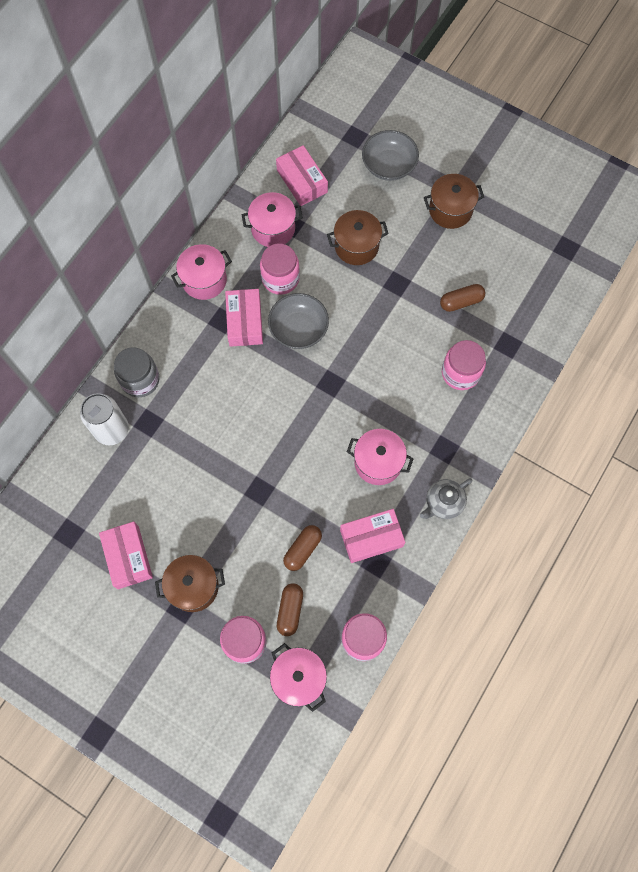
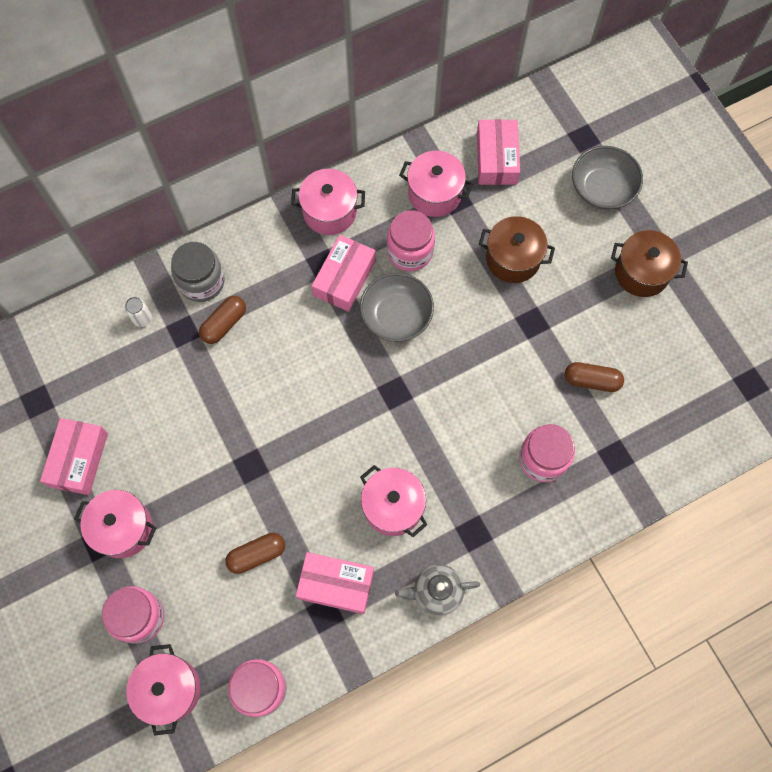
camera: 30 degrees right, 0 degrees up
white can [80,393,129,445] -> white can [125,297,152,327], size x0.48
brown pot [155,555,225,612] -> pink pot [74,490,156,558]
brown capsule [277,583,303,636] -> brown capsule moved to [199,296,246,344]

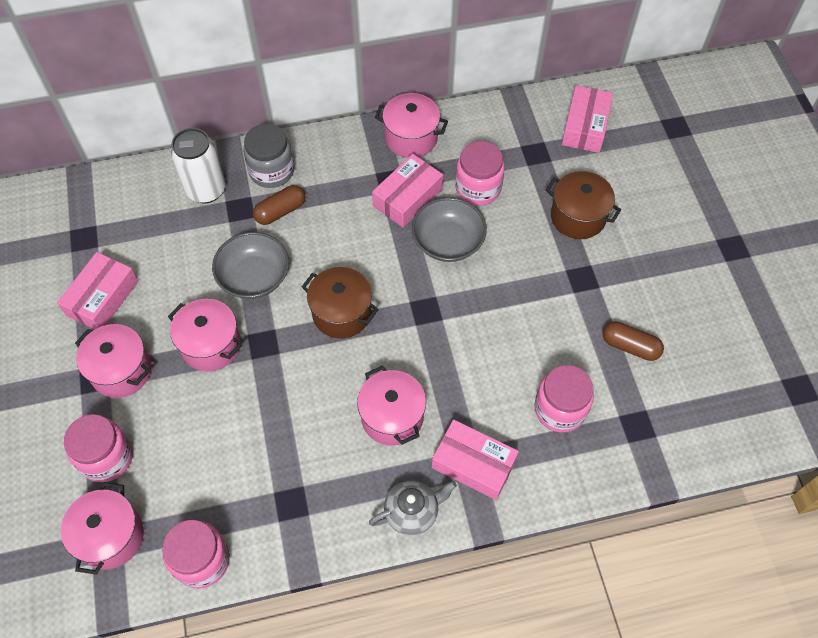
camera: 15 degrees right, 10 degrees down
white can [125,297,152,327] -> white can [171,128,226,203], size x2.09
brown capsule [225,533,285,574] -> none
pink box [296,552,374,614] -> pink box moved to [432,419,519,500]
grey teapot [395,564,480,616] -> grey teapot turned 150 degrees clockwise [369,480,457,535]
pink pot [399,151,473,217] -> pink pot moved to [168,299,242,371]
grey bowl [572,146,643,210] -> grey bowl moved to [212,232,289,299]
brown pot [611,230,688,297] -> brown pot moved to [302,267,379,339]

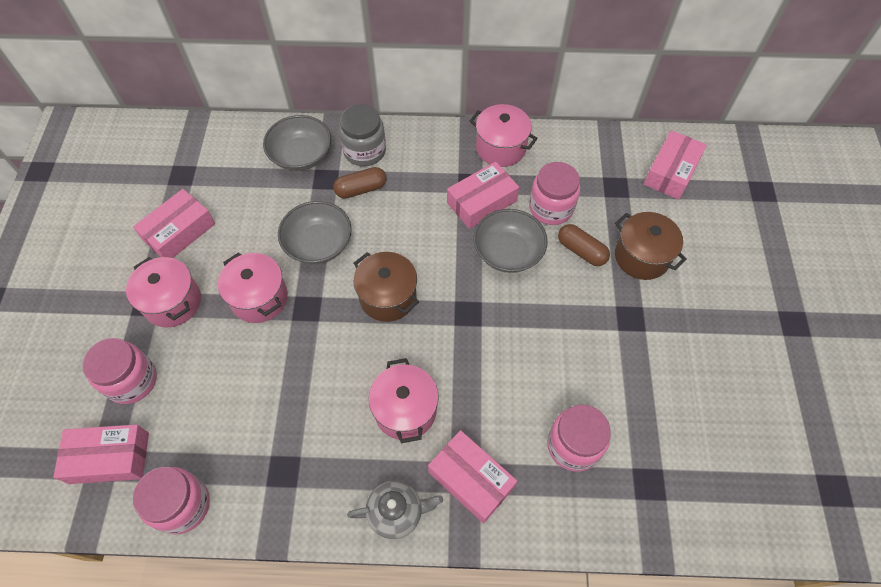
camera: 15 degrees right, 0 degrees up
pink pot [61,482,144,575] -> pink box [53,424,149,484]
white can [171,128,226,203] -> grey bowl [263,115,331,171]
brown capsule [603,321,664,361] -> brown capsule moved to [558,224,610,266]

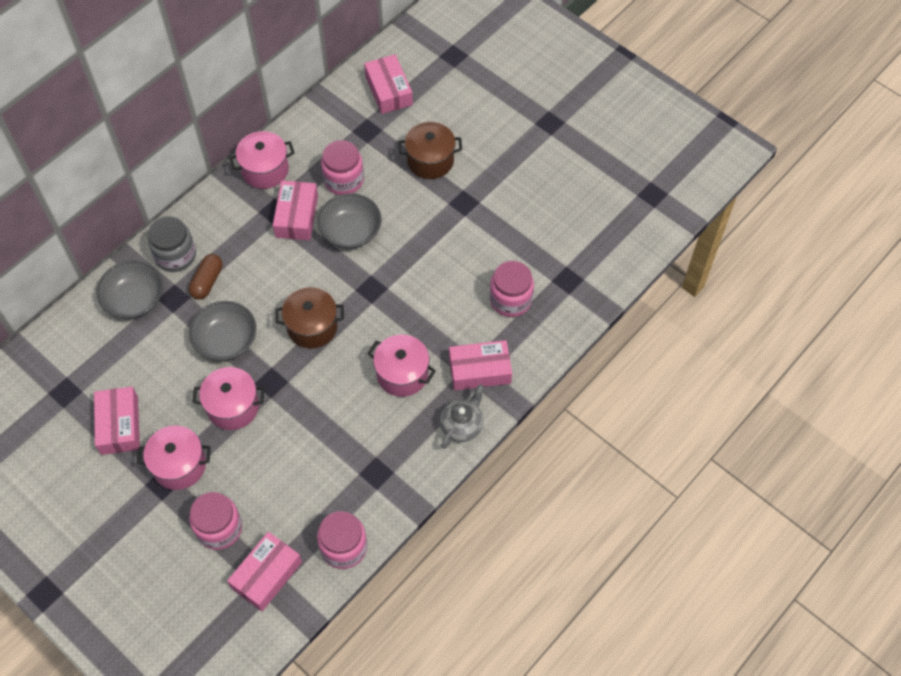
camera: 50 degrees left, 0 degrees up
brown capsule [558,224,610,266] -> none

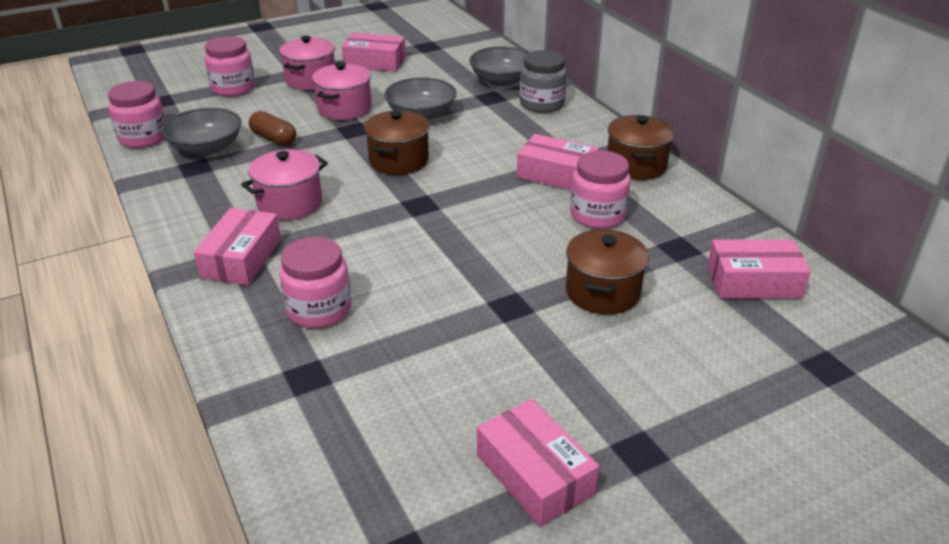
camera: 110 degrees right, 25 degrees down
brown capsule [189,254,223,300] -> brown capsule moved to [249,111,296,146]
pink box [227,532,302,611] -> pink box moved to [477,399,599,527]
pink pot [229,131,295,189] -> brown pot [607,115,674,180]
grey bowl [317,193,382,249] -> grey bowl moved to [162,108,241,156]
grey teapot [440,384,484,449] -> none

